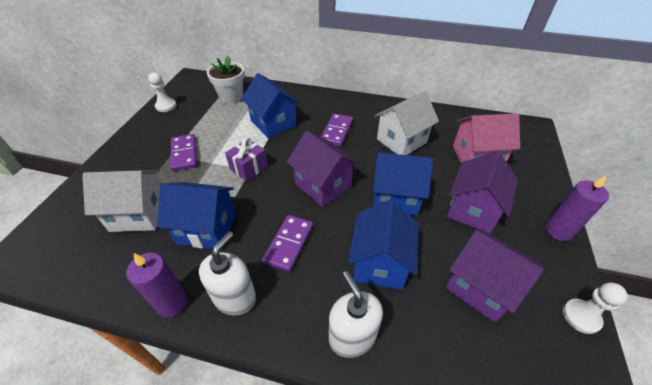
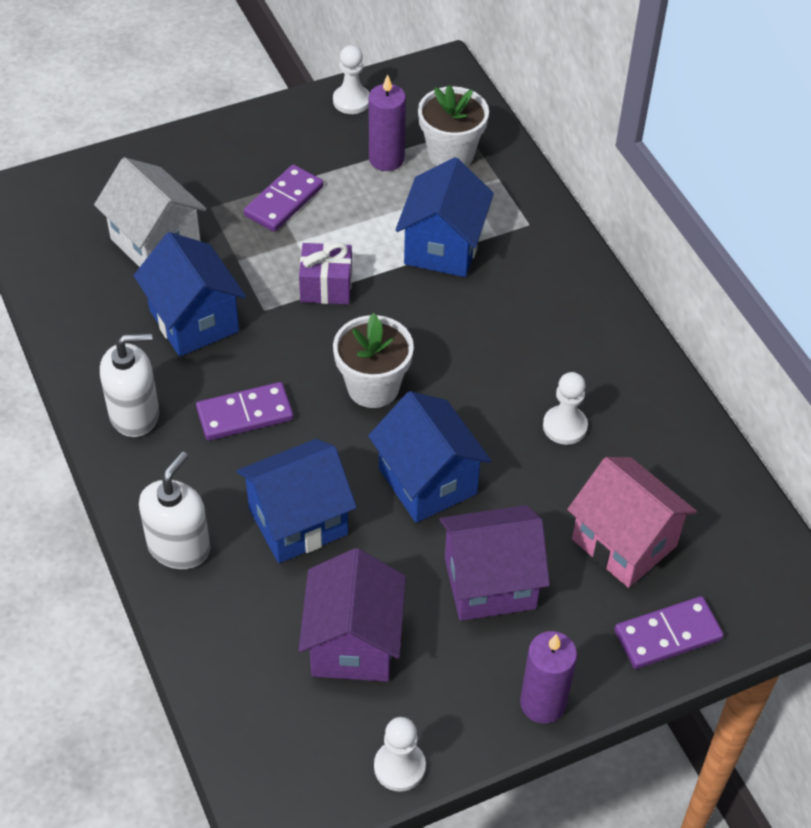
camera: 50 degrees right, 5 degrees up
purple candle [126,253,187,317] -> purple candle moved to [369,74,406,171]
purple house [287,131,359,207] -> white flower pot [333,313,414,408]
purple domino [321,113,353,146] -> purple domino moved to [614,596,724,669]
white house [375,92,439,155] -> white pawn [543,372,588,445]

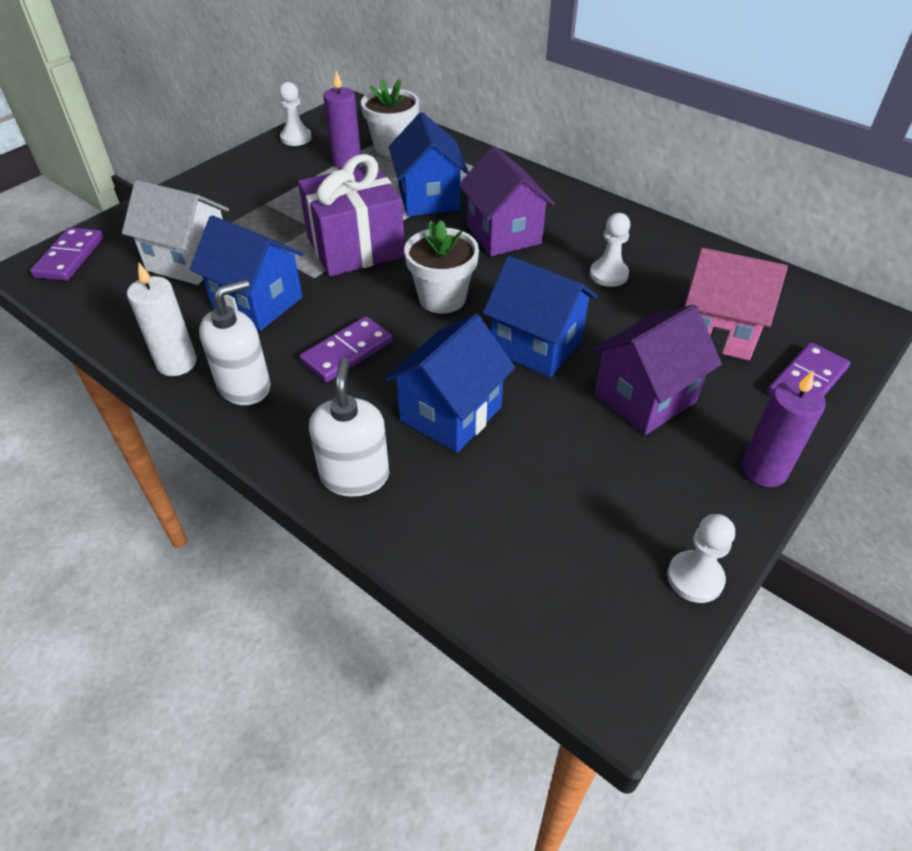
camera: 25 degrees left, 5 degrees down
purple domino [244,164,323,232] -> purple domino moved to [30,227,103,281]
purple gift [299,243,352,304] -> purple gift [298,154,405,276], size x1.84
purple house [299,548,406,682] -> purple house moved to [459,146,555,256]
none -> white candle [127,263,197,376]

